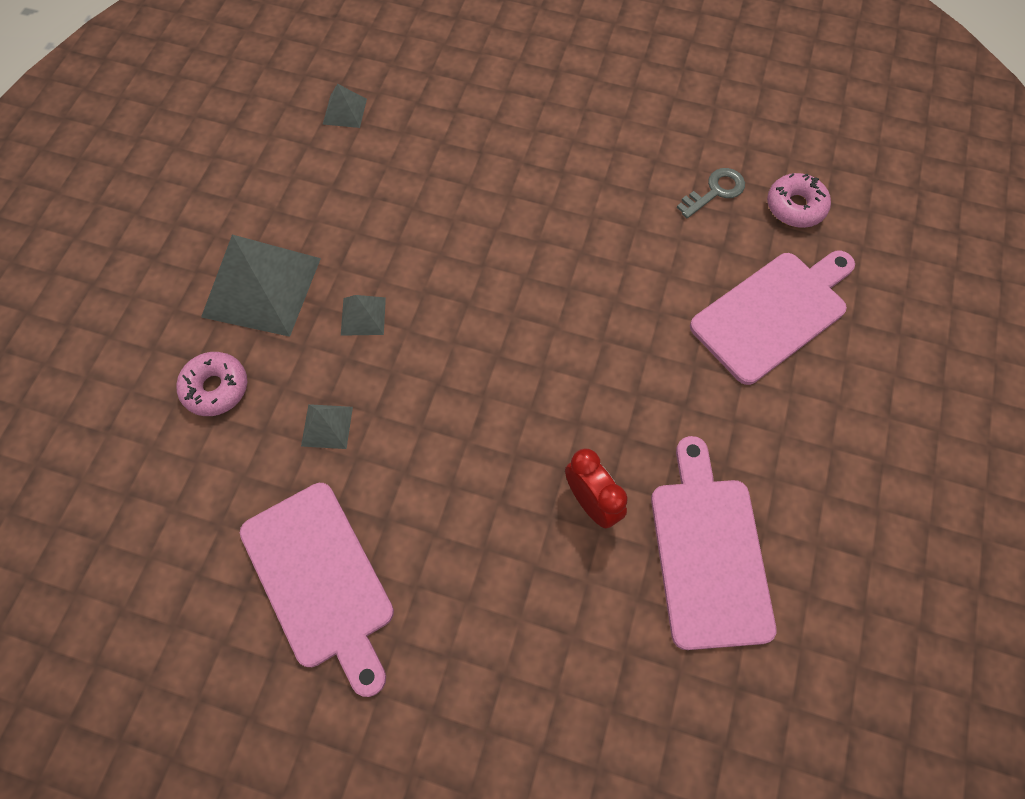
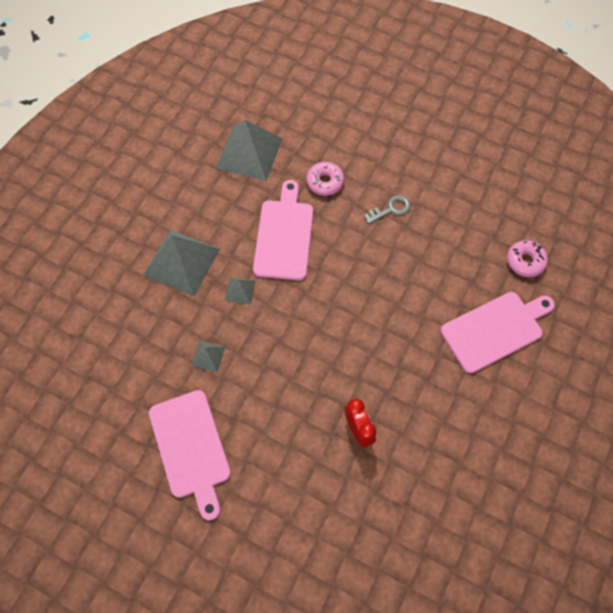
camera: 10 degrees right, 0 degrees up
pink donut [176,352,247,416] -> pink donut moved to [307,162,344,196]
grey pyramid [323,84,367,128] -> grey pyramid [216,120,282,181], size x2.20
pink cutting board [651,436,776,650] -> pink cutting board moved to [253,180,313,280]
grey key [677,168,745,218] -> grey key moved to [364,195,411,224]

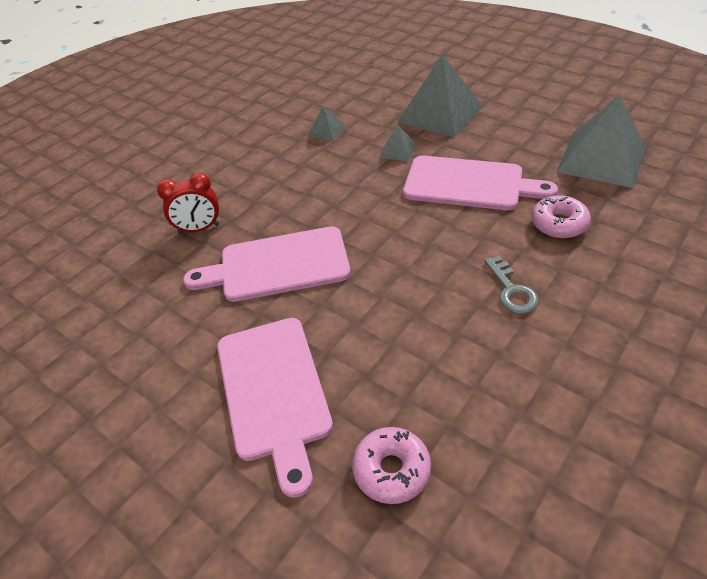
camera: 105 degrees right, 20 degrees down
pink cutting board [149,390,231,521] -> pink cutting board moved to [183,226,351,302]

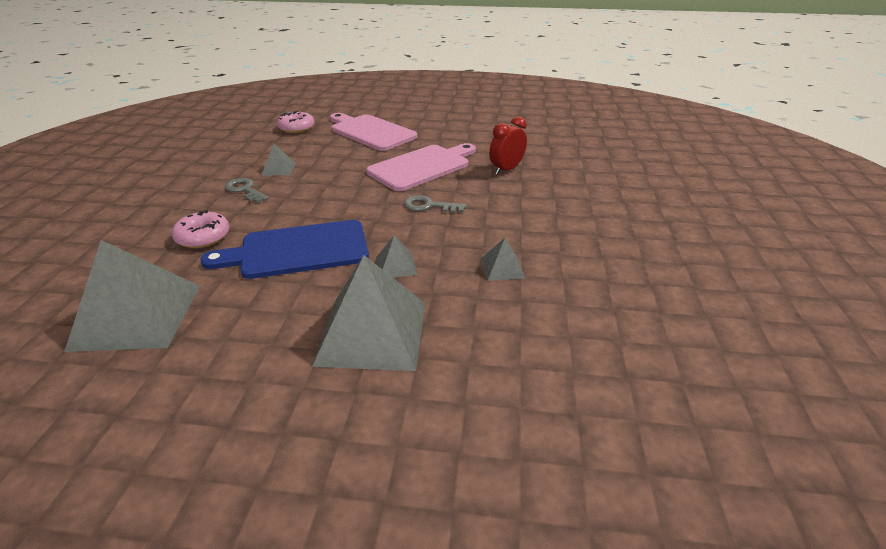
camera: 145 degrees right, 10 degrees down
pink cutting board [403,156,558,210] -> blue cutting board [200,220,369,279]
none -> grey pyramid [262,144,296,175]
none -> grey key [404,195,466,213]

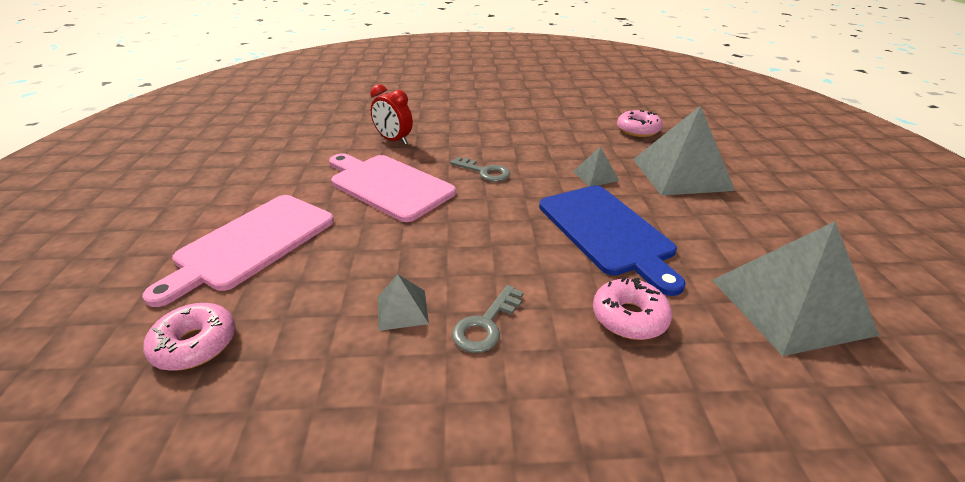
camera: 100 degrees left, 0 degrees up
grey key [404,195,466,213] -> grey key turned 60 degrees counterclockwise [450,157,510,182]
grey pyramid [481,238,525,281] -> none
none -> pink donut [617,110,663,137]

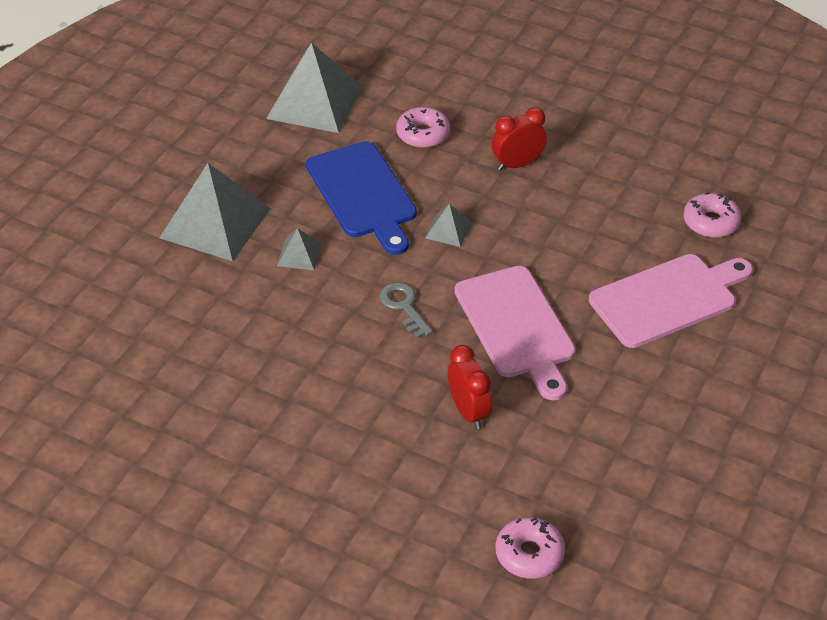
camera: 150 degrees left, 10 degrees up
grey pyramid [378,274,429,331] -> grey pyramid moved to [425,204,472,247]
grey key [452,285,523,353] -> red clock [492,107,547,171]
blue cutting board [539,185,686,296] -> blue cutting board turned 150 degrees clockwise [306,141,417,255]
pink donut [617,110,663,137] -> pink donut moved to [495,517,565,579]

